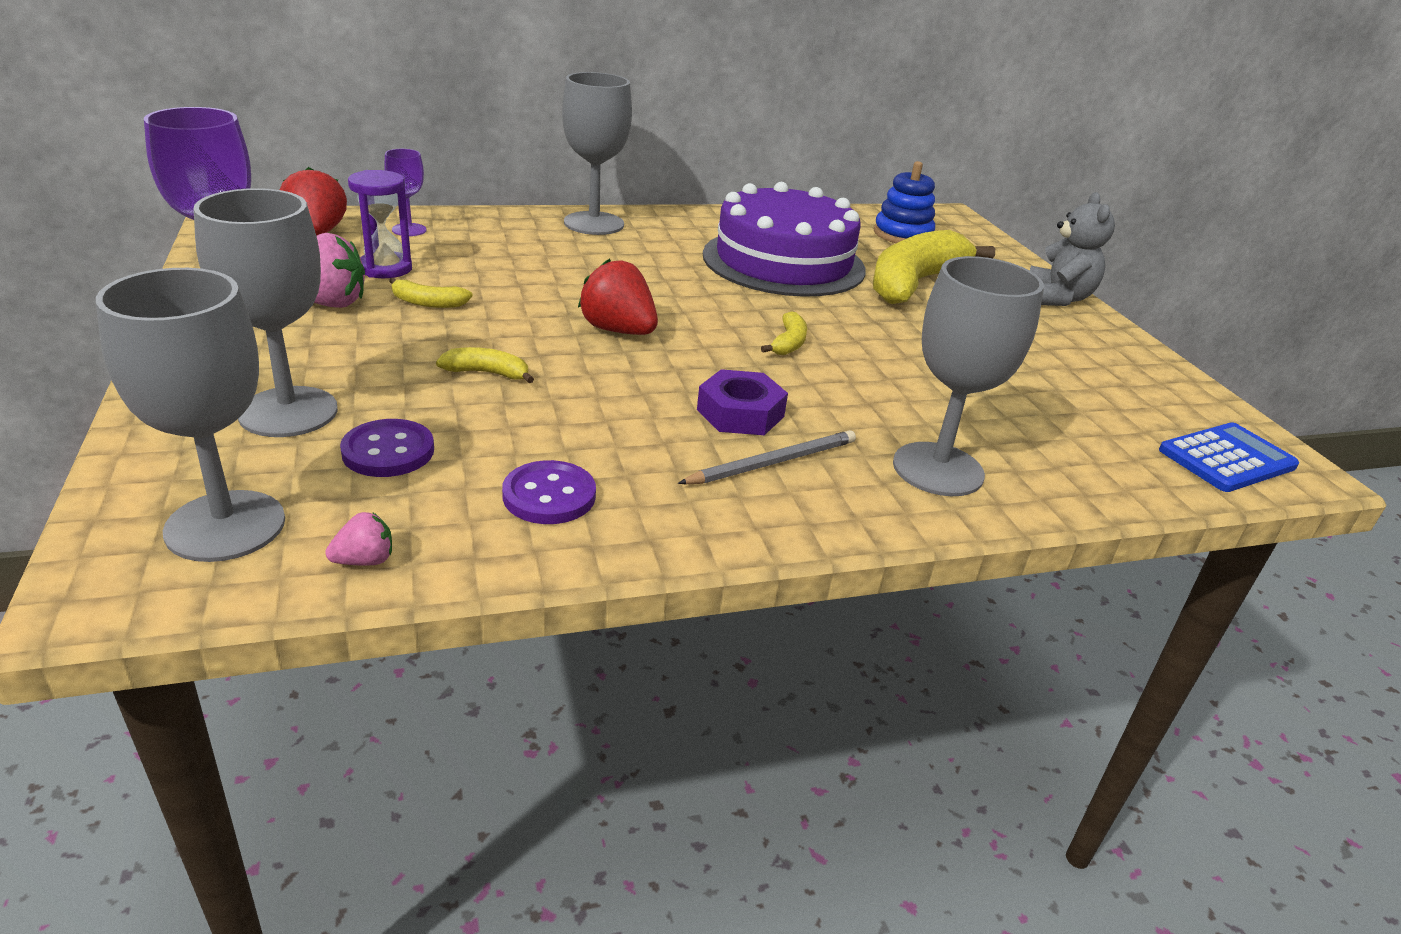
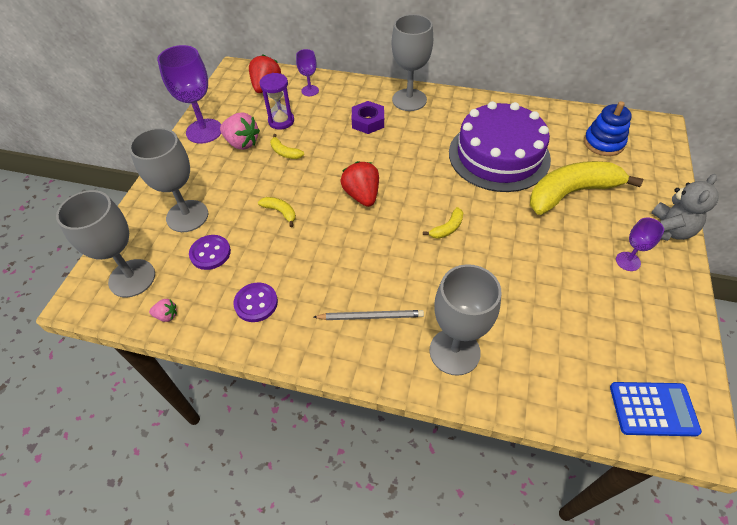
camera: 35 degrees right, 20 degrees up
purple nut [697,369,788,435] -> purple nut moved to [352,101,384,134]
none -> purple goblet [616,218,664,271]

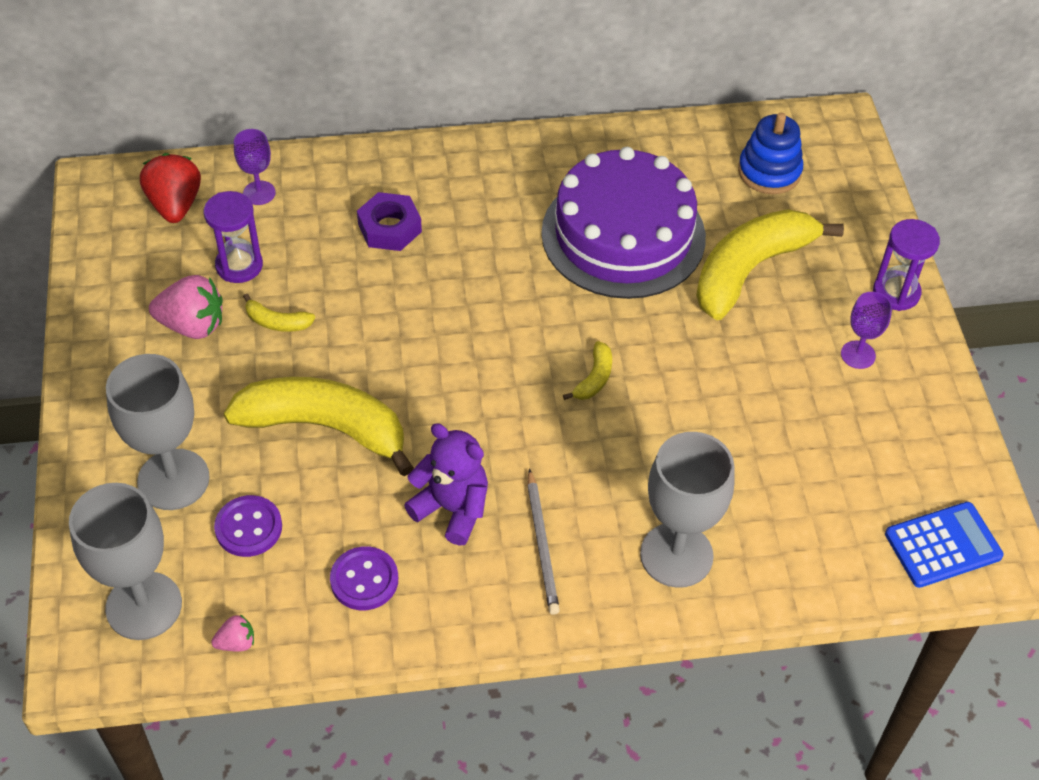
camera: 25 degrees left, 0 degrees up
purple goblet [157,45,221,144] -> none
yellow banana [258,197,296,227] -> yellow banana [224,377,414,476], size x2.40
grey pencil [314,310,424,320] -> grey pencil turned 105 degrees clockwise [527,469,560,615]
red strawberry [341,161,379,207] -> none
grey goblet [392,14,433,111] -> none
grey teddy bear [652,174,719,241] -> purple hourglass [873,219,940,311]
none -> purple teddy bear [404,423,488,546]

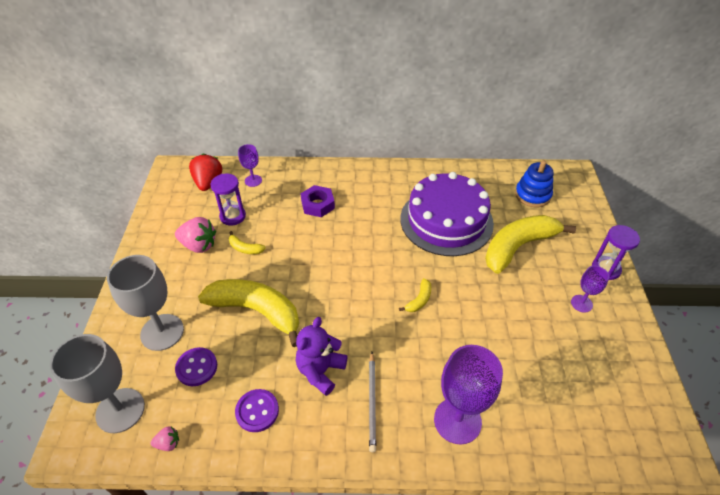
camera: 10 degrees right, 5 degrees down
purple teddy bear [404,423,488,546] -> purple teddy bear turned 105 degrees counterclockwise [296,317,348,396]
grey goblet [640,432,735,588] -> purple goblet [434,345,503,444]
blue calculator [885,502,1004,588] -> none

